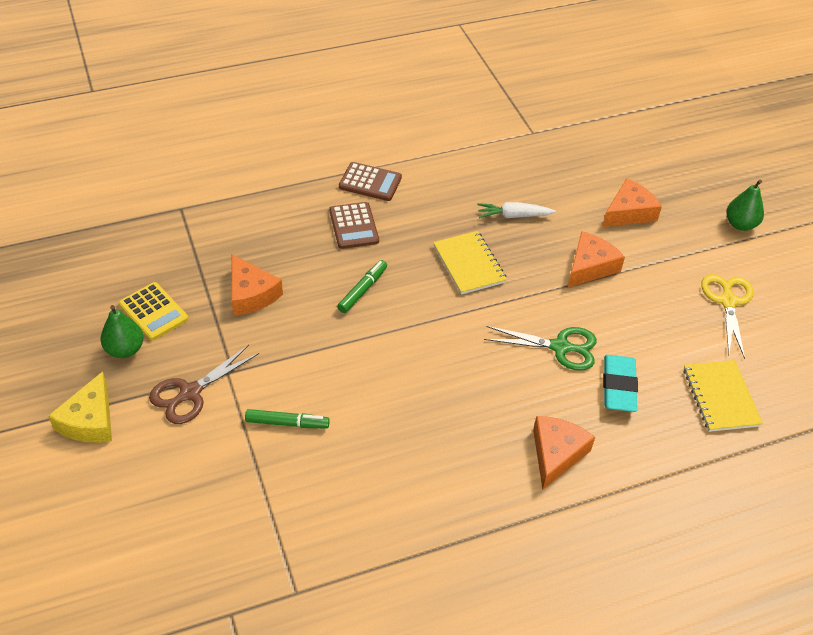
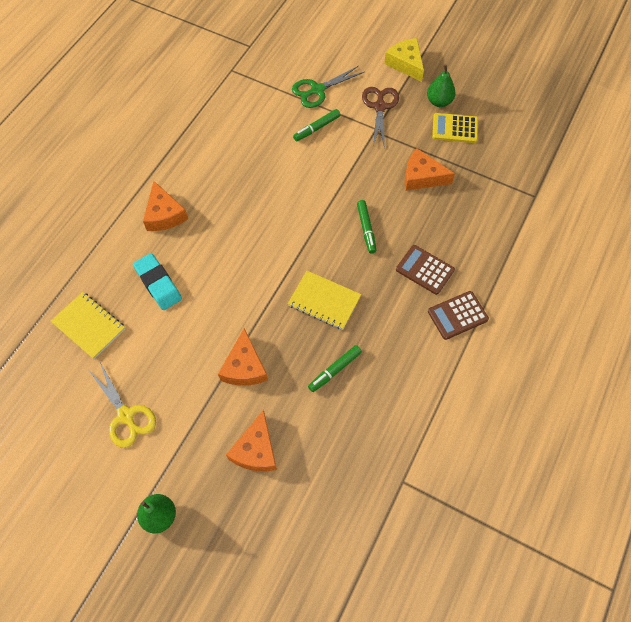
camera: 140 degrees right, 15 degrees up
white carrot [477,202,556,218] -> green marker [308,345,362,392]
green scissors [484,326,597,371] -> green scissors moved to [292,66,364,108]

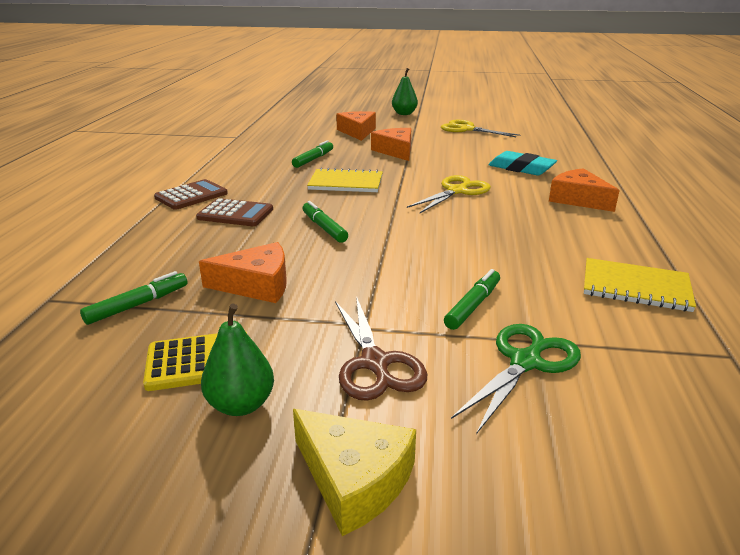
camera: 160 degrees right, 35 degrees down
yellow notebook [51,292,125,359] -> yellow notebook moved to [584,258,696,312]
none -> green marker [80,271,187,325]
none -> yellow scissors [407,175,491,213]

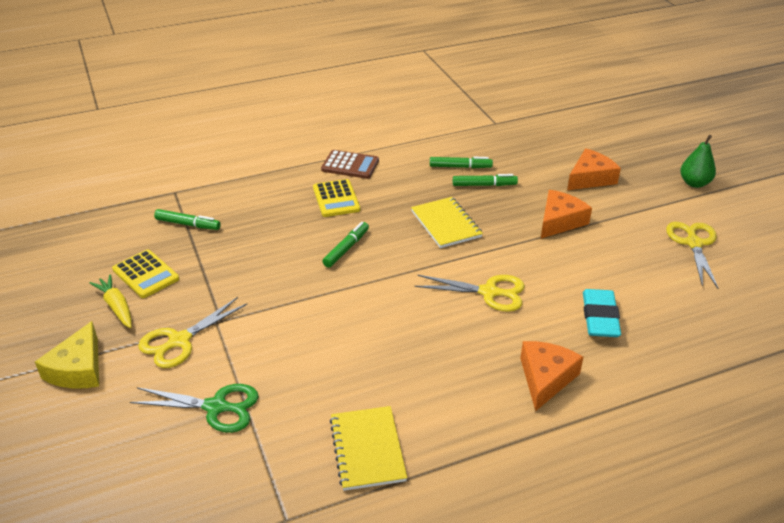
camera: 60 degrees right, 10 degrees up
brown calculator [196,198,273,226] -> yellow calculator [313,179,360,217]
orange cheese [199,242,287,303] -> none
green pear [201,304,274,416] -> yellow carrot [90,274,132,328]
brown scissors [335,296,427,401] -> yellow scissors [138,297,248,368]
green marker [444,269,500,330] -> green marker moved to [430,157,493,168]

